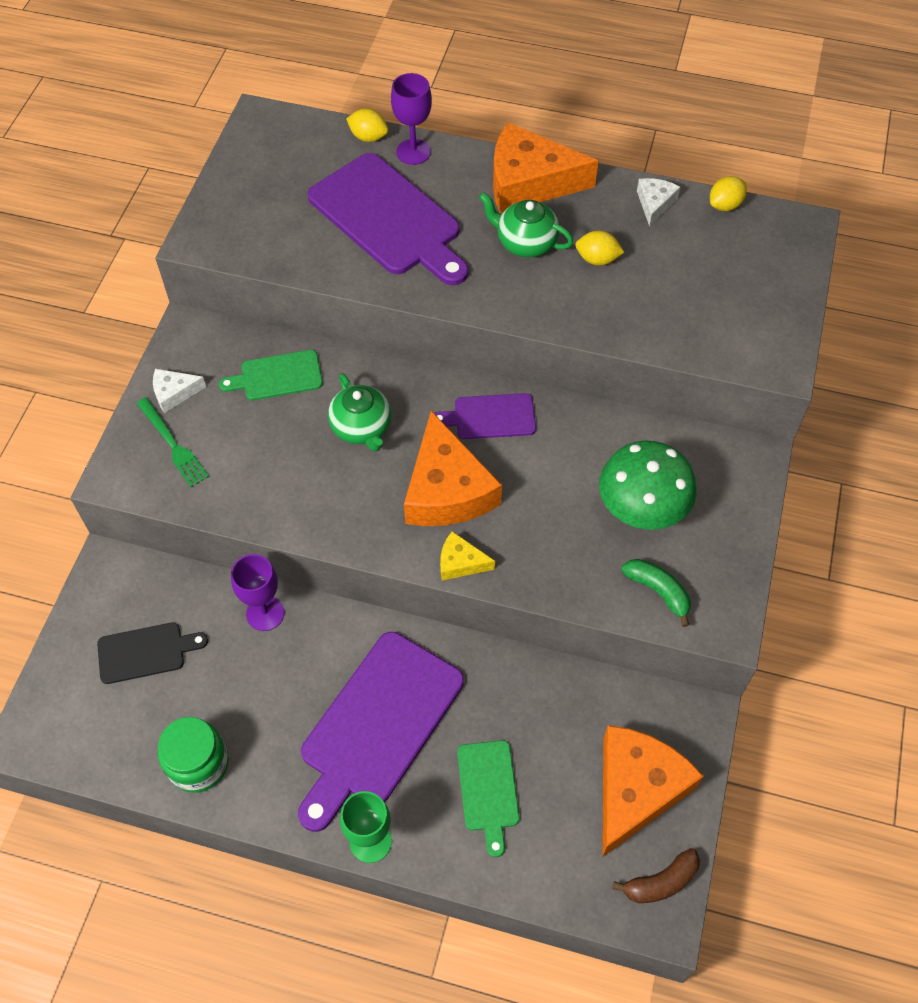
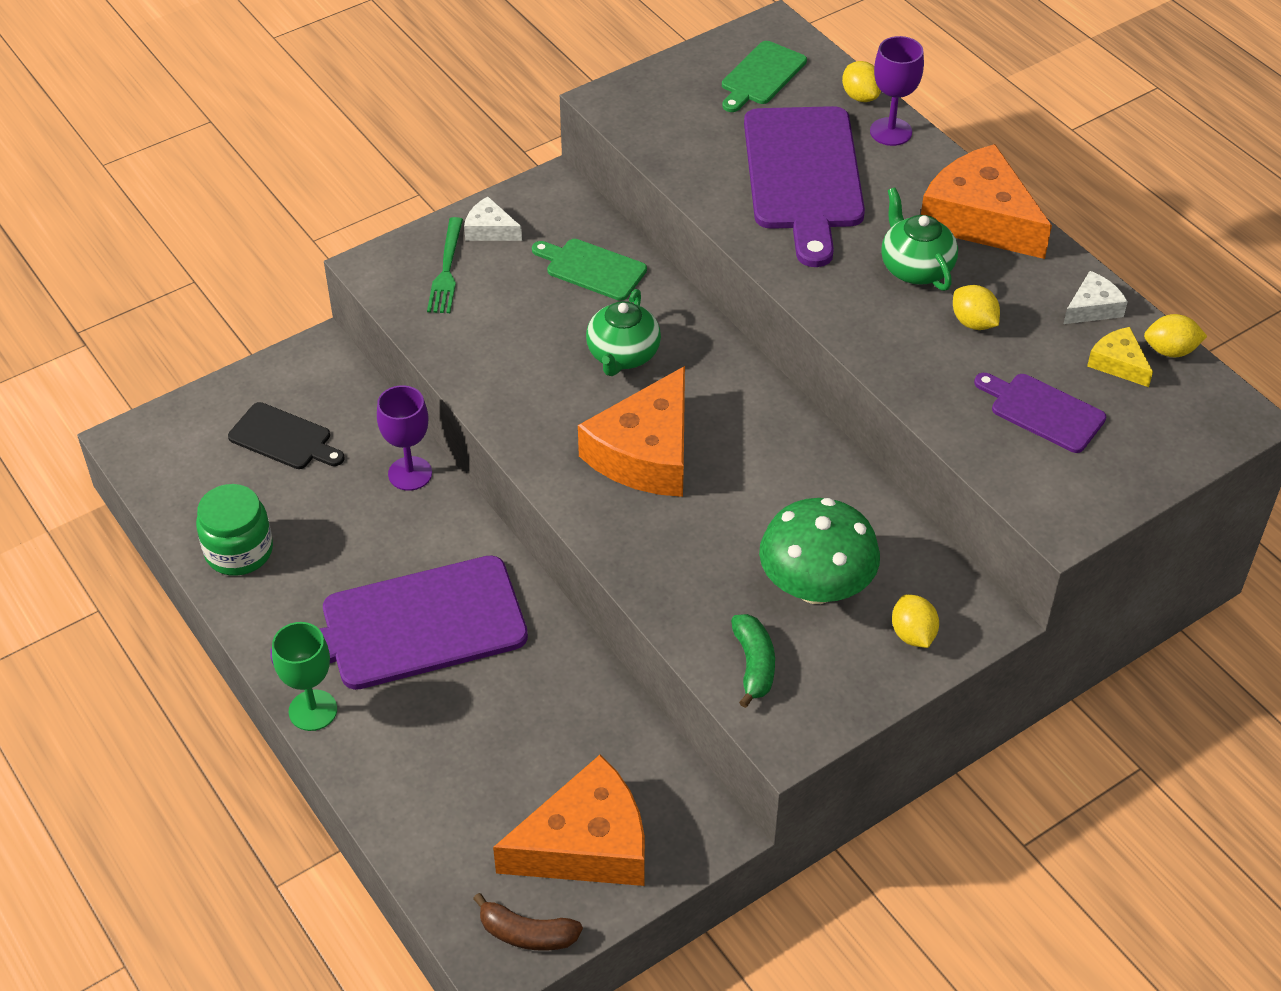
camera: 40 degrees right, 10 degrees down
purple cutting board [434,393,536,439] -> purple cutting board moved to [974,373,1106,453]
yellow cheese [440,531,495,581] -> yellow cheese moved to [1087,327,1153,387]
green cutting board [457,740,520,857] -> green cutting board moved to [722,41,807,112]
none -> yellow lemon [892,594,939,648]

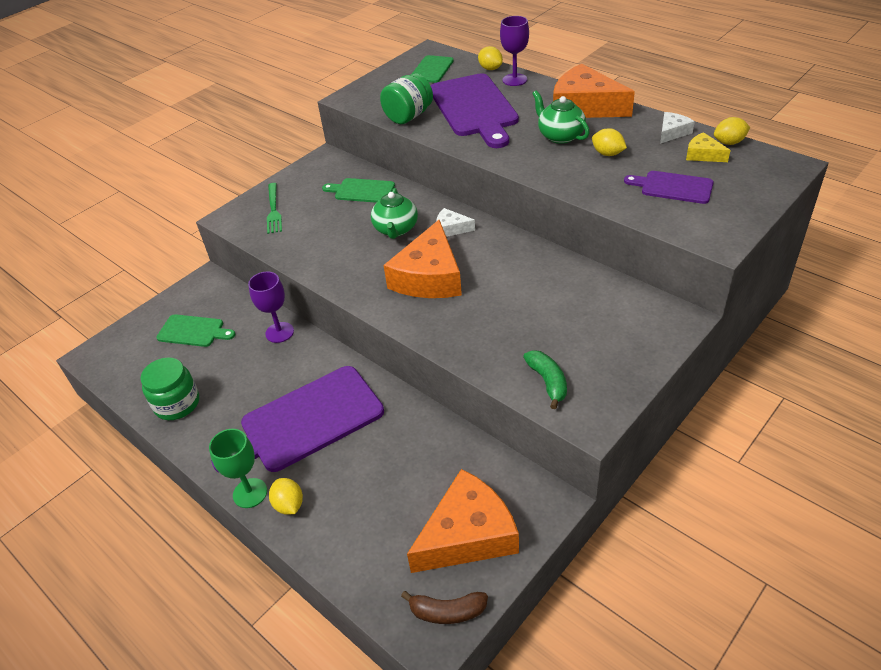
camera: 10 degrees left, 5 degrees down
black cutting board [228,402,345,469] -> green cutting board [156,314,235,347]
white cheese [464,196,522,241] -> white cheese moved to [436,208,475,237]
green mushroom [759,498,880,604] -> none
yellow lemon [892,594,939,648] -> yellow lemon moved to [269,478,303,514]
none -> green jar [380,73,433,124]

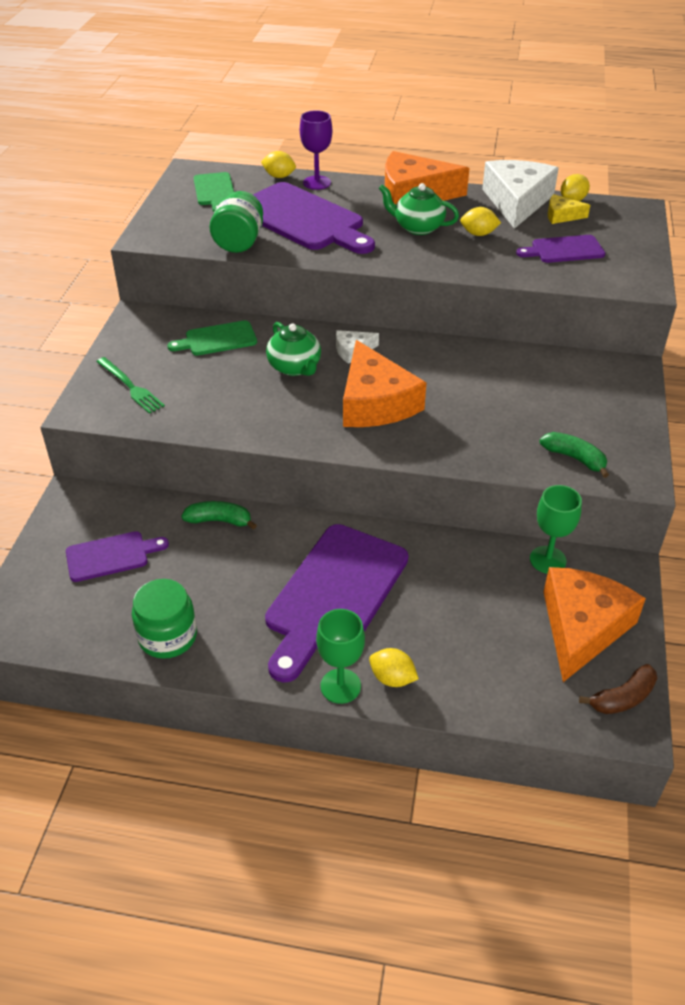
camera: 35 degrees left, 0 degrees up
green cutting board [156,314,235,347] -> purple cutting board [66,531,169,582]
purple goblet [248,271,294,343] -> green banana [181,501,257,530]
white cheese [660,112,695,144] -> white cheese [482,160,559,229], size x2.14
none -> green goblet [530,485,582,574]

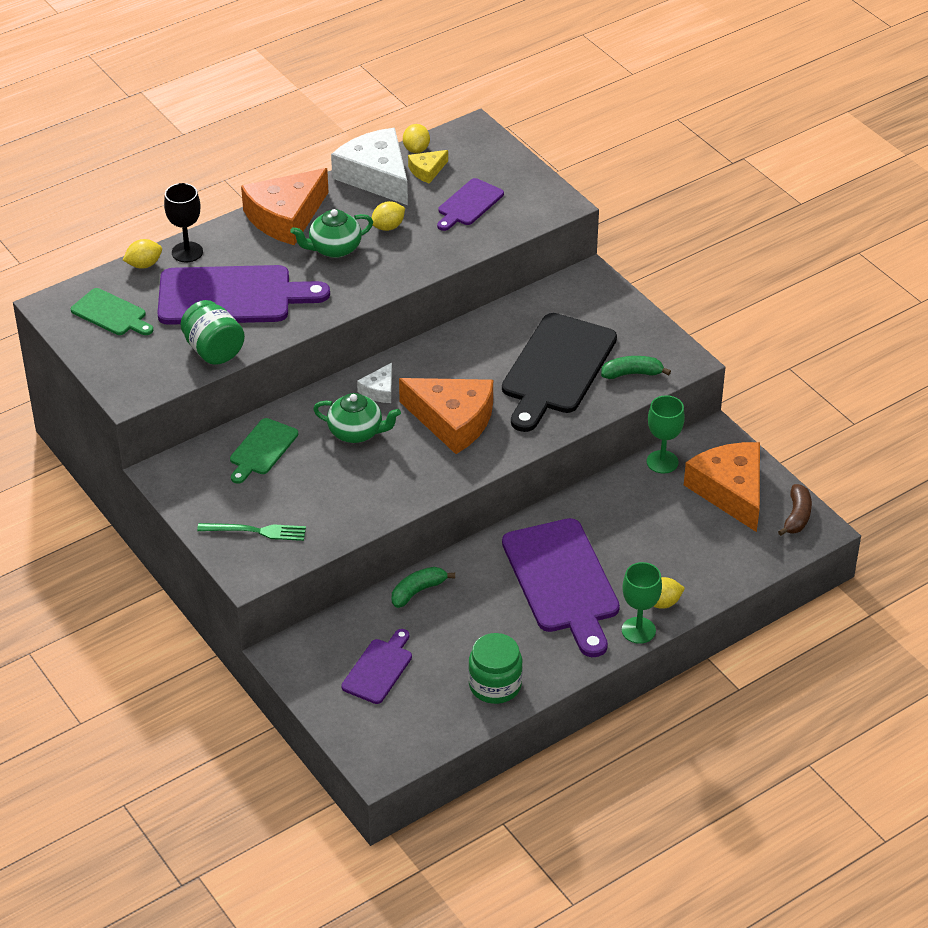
camera: 45 degrees left, 0 degrees up
purple goblet [300,110,332,190] -> black goblet [164,183,203,262]
none -> black cutting board [502,313,617,432]

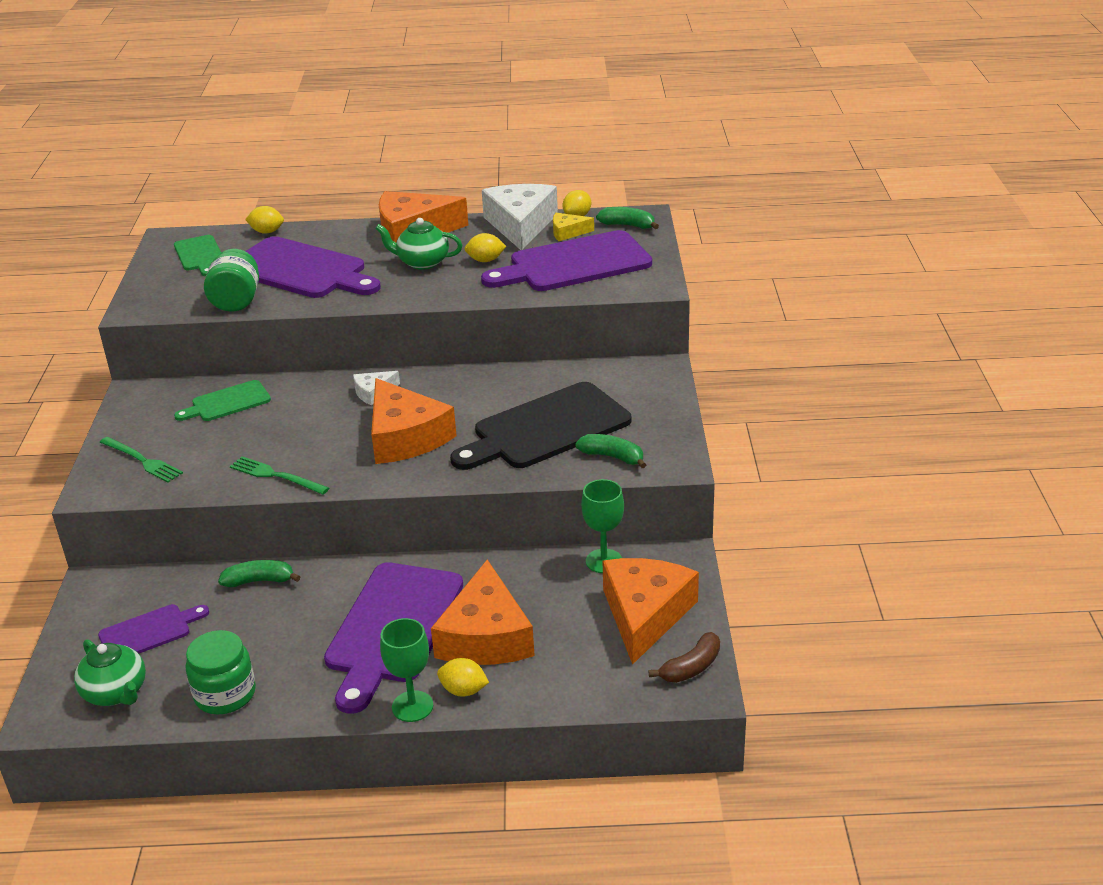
camera: 35 degrees right, 10 degrees down
black goblet [164,183,203,262] -> none
green teapot [313,393,401,443] -> green teapot moved to [74,639,146,706]
purple cutting board [437,178,504,231] -> purple cutting board [481,230,652,291], size x1.91
none -> green fork [230,456,329,495]
none -> orange cheese [431,559,535,665]
none -> green banana [596,207,659,229]

